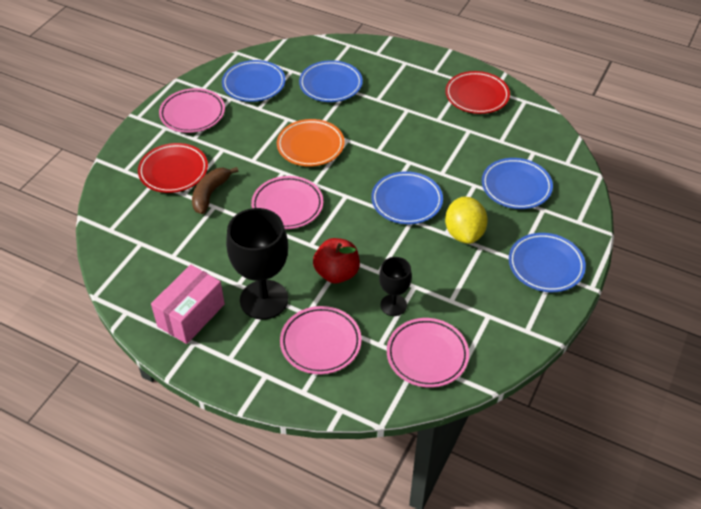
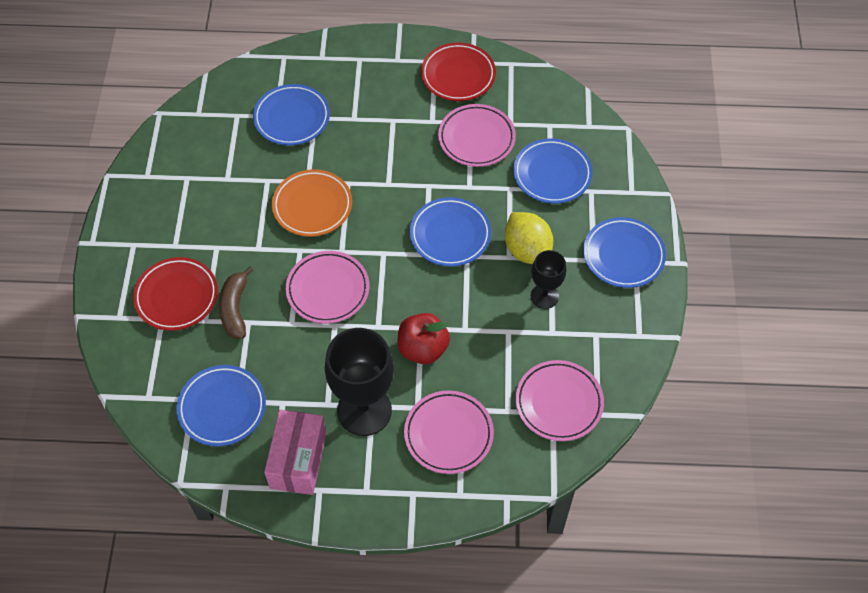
camera: 25 degrees left, 10 degrees up
pink plate [159,88,225,133] -> pink plate moved to [438,104,516,167]
blue plate [222,60,286,102] -> blue plate moved to [177,365,266,446]
black goblet [379,257,412,316] -> black goblet moved to [531,250,566,309]

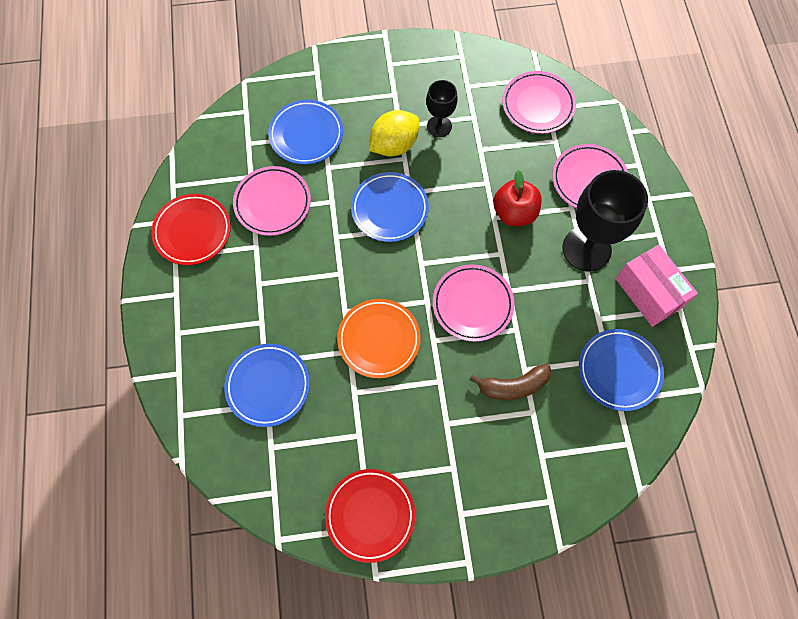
camera: 100 degrees left, 10 degrees up
red plate [133,257,218,331] -> red plate moved to [325,469,415,563]
pink box [264,410,327,495] -> pink box turned 60 degrees clockwise [616,245,698,327]
blue plate [583,217,666,288] -> none

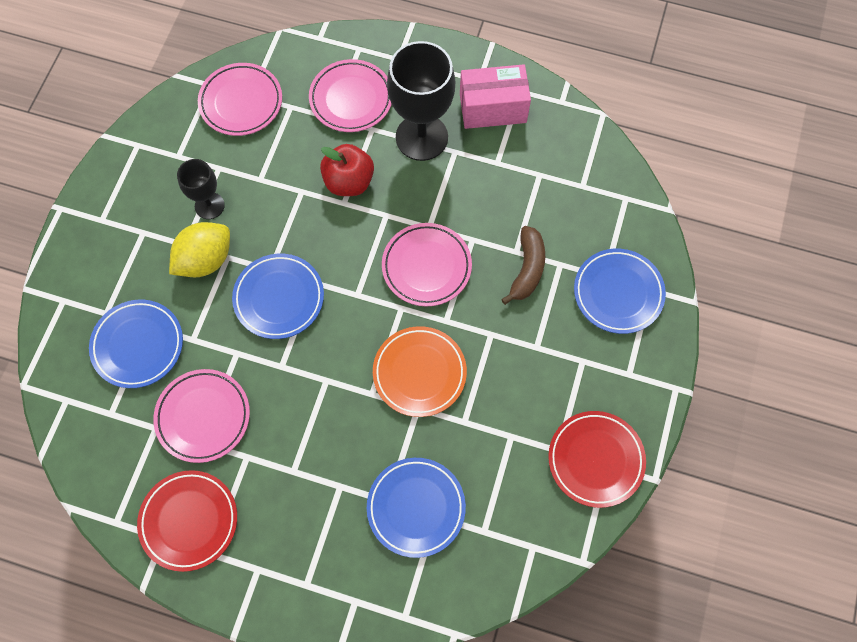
camera: 65 degrees left, 0 degrees up
yellow lemon [369,110,419,156] -> yellow lemon turned 60 degrees clockwise [169,222,230,277]
blue plate [579,329,664,411] -> blue plate moved to [574,249,666,334]

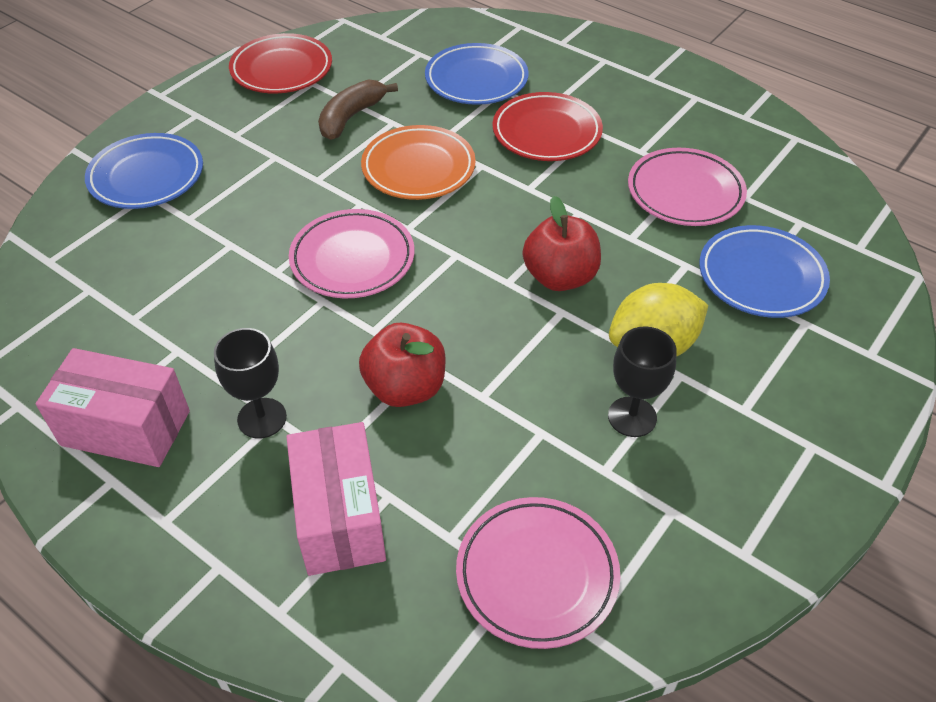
camera: 160 degrees left, 20 degrees down
red plate [137,470,237,572] -> red plate moved to [493,92,603,161]
blue plate [232,254,324,339] -> red apple [523,196,601,291]
pink plate [309,59,392,132] -> pink box [286,422,386,576]
black goblet [387,41,455,161] -> black goblet [214,328,287,439], size x0.55
brown banana [501,226,545,305] -> brown banana moved to [318,80,398,140]

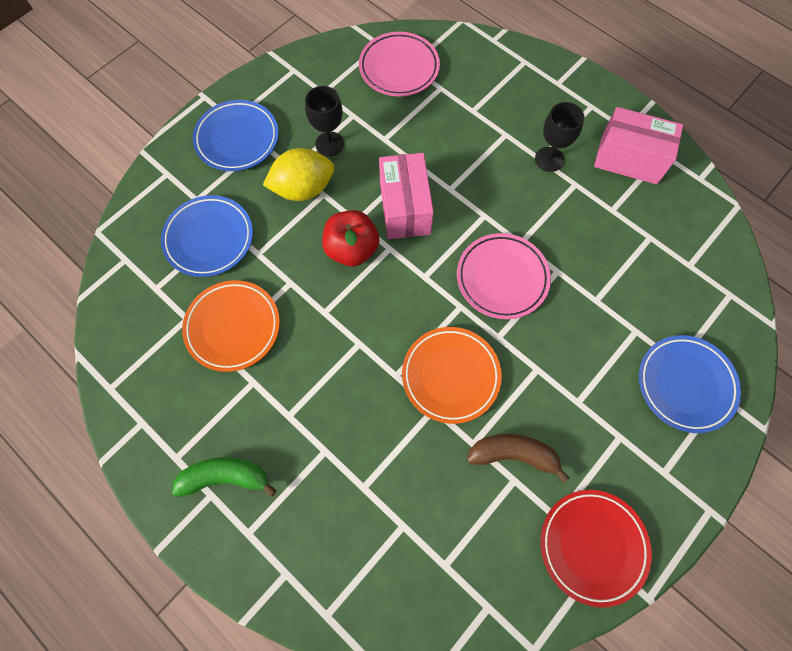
camera: 175 degrees left, 20 degrees up
pink box [286,422,386,576] -> pink box moved to [379,153,434,239]
brown banana [318,80,398,140] -> brown banana turned 120 degrees counterclockwise [467,434,570,483]
red apple [359,323,446,407] -> none
blue plate [425,43,529,105] -> blue plate moved to [193,100,279,171]
red plate [493,92,603,161] -> none
pink plate [628,148,747,226] -> orange plate [182,280,280,372]
none -> green banana [172,457,277,497]

